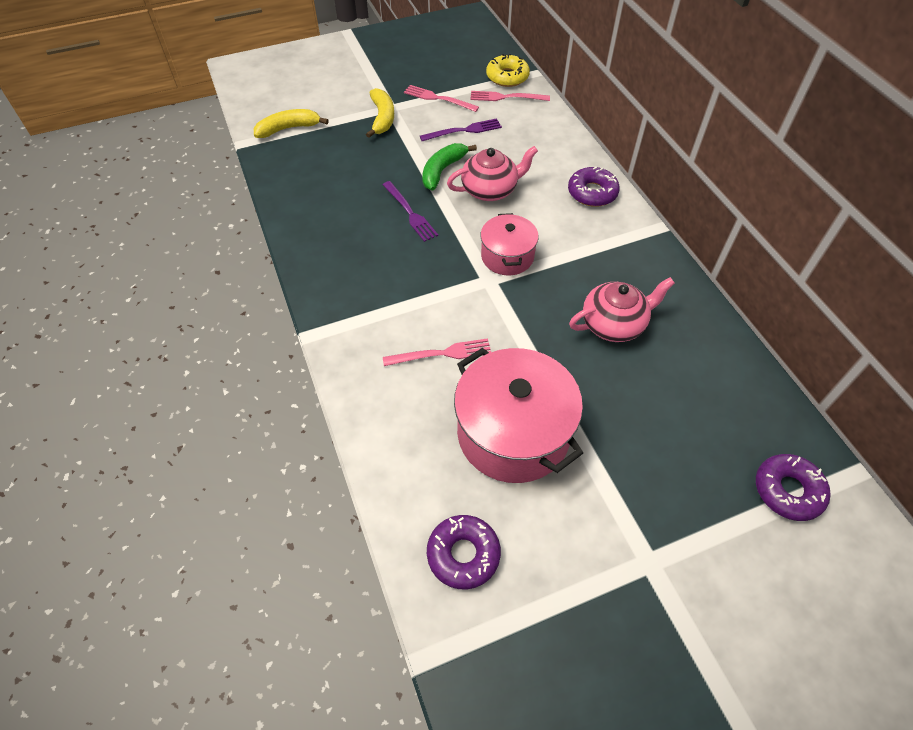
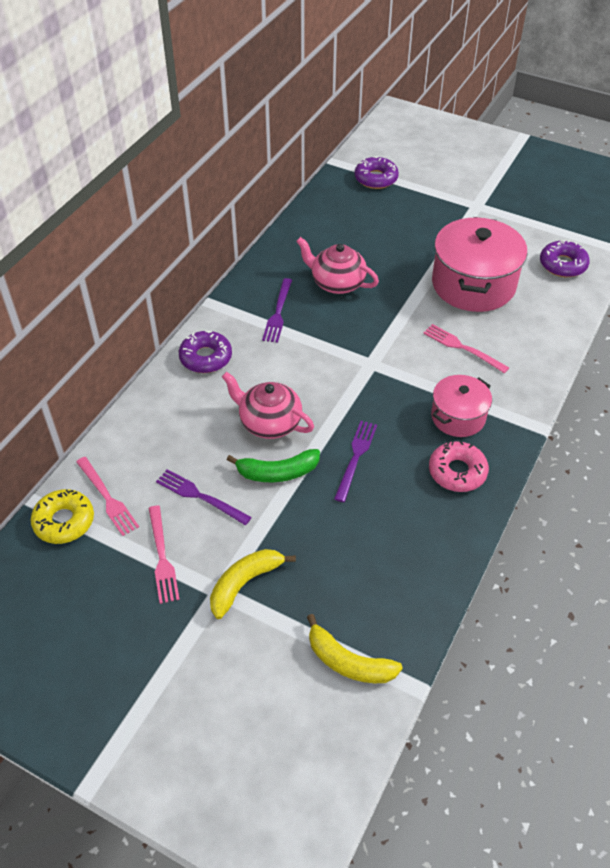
camera: 130 degrees left, 5 degrees down
pink pot [480,213,539,275] -> pink pot moved to [431,375,492,437]
none -> purple fork [262,278,292,343]
none -> pink donut [429,441,489,492]

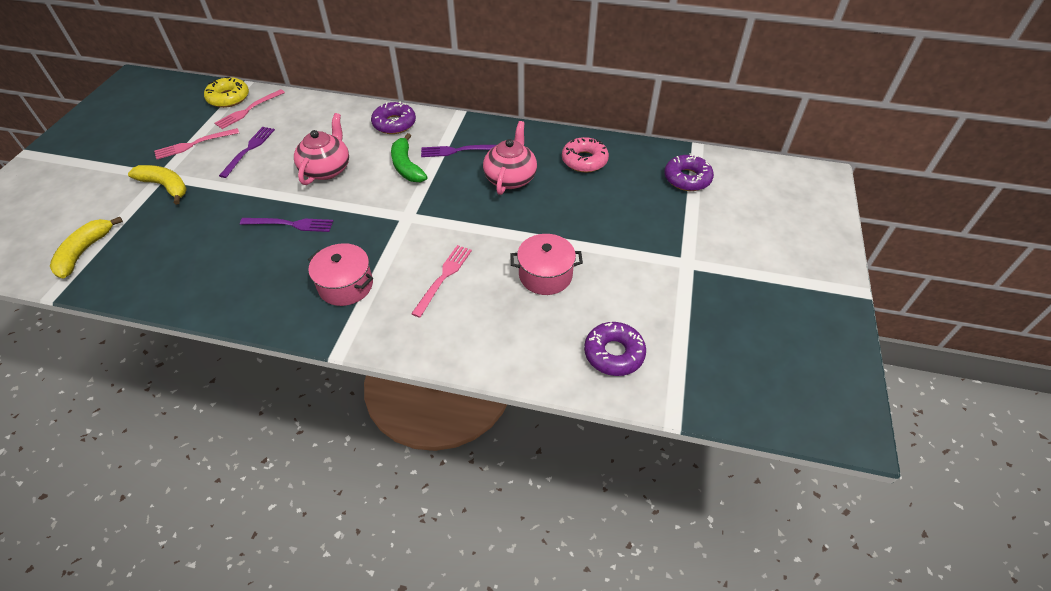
camera: 75 degrees right, 0 degrees up
green banana [227,449,320,482] -> green banana moved to [391,133,428,182]
pink donut [429,441,489,492] -> pink donut moved to [562,137,609,172]
pink pot [432,217,527,312] -> pink pot [510,234,583,295], size x0.57

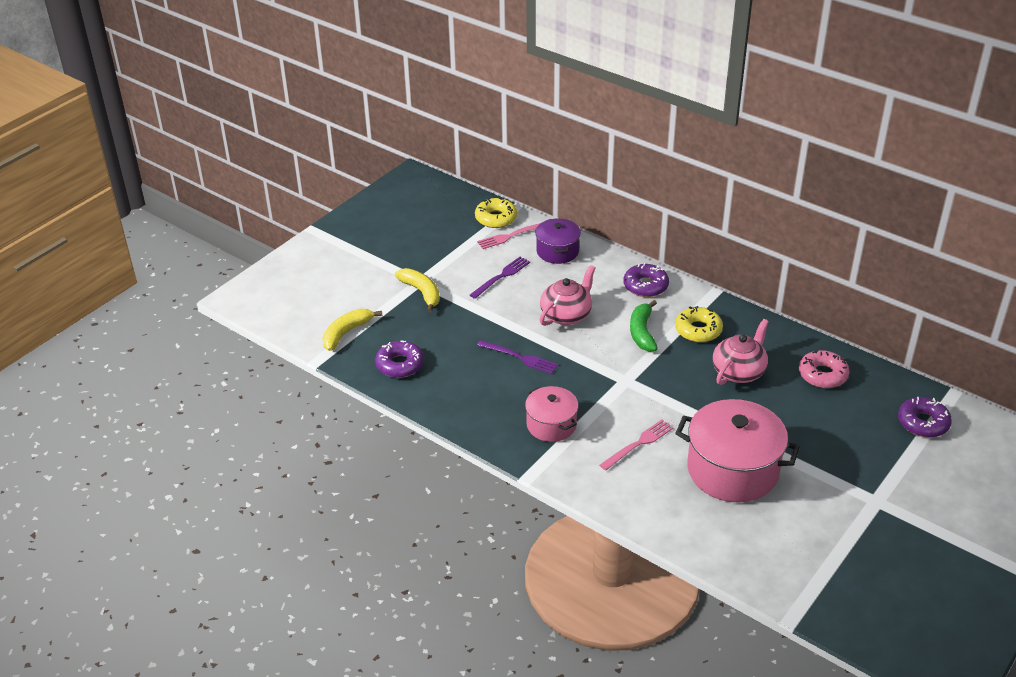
camera: 25 degrees right, 10 degrees down
pink fork [154,128,239,159] -> none
purple fork [421,145,496,157] -> yellow donut [675,306,723,342]
pink pot [510,234,583,295] -> pink pot [675,399,800,503], size x1.76
purple donut [584,322,646,376] -> purple donut moved to [375,341,424,378]
none -> purple pot [535,218,581,264]

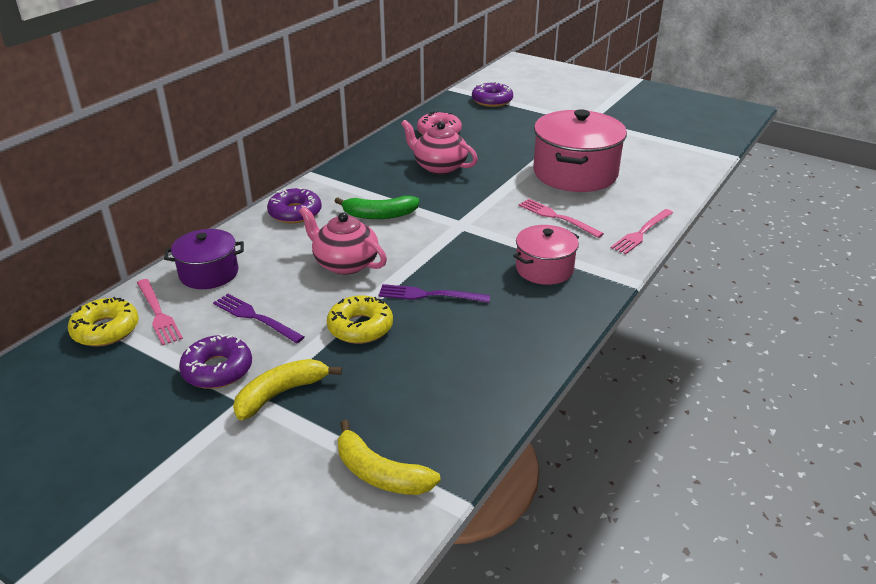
camera: 95 degrees left, 5 degrees down
purple donut [375,341,424,378] -> purple donut moved to [179,334,252,389]
purple fork [477,340,558,374] -> purple fork turned 105 degrees counterclockwise [379,284,490,303]
yellow donut [675,306,723,342] -> yellow donut moved to [327,296,393,344]
none -> pink fork [611,209,673,254]

